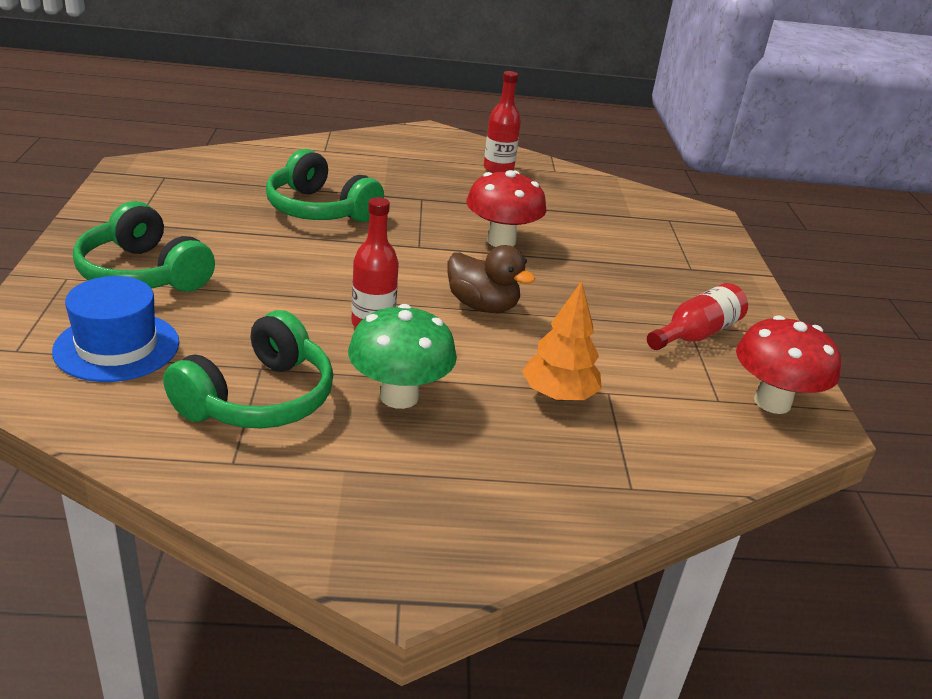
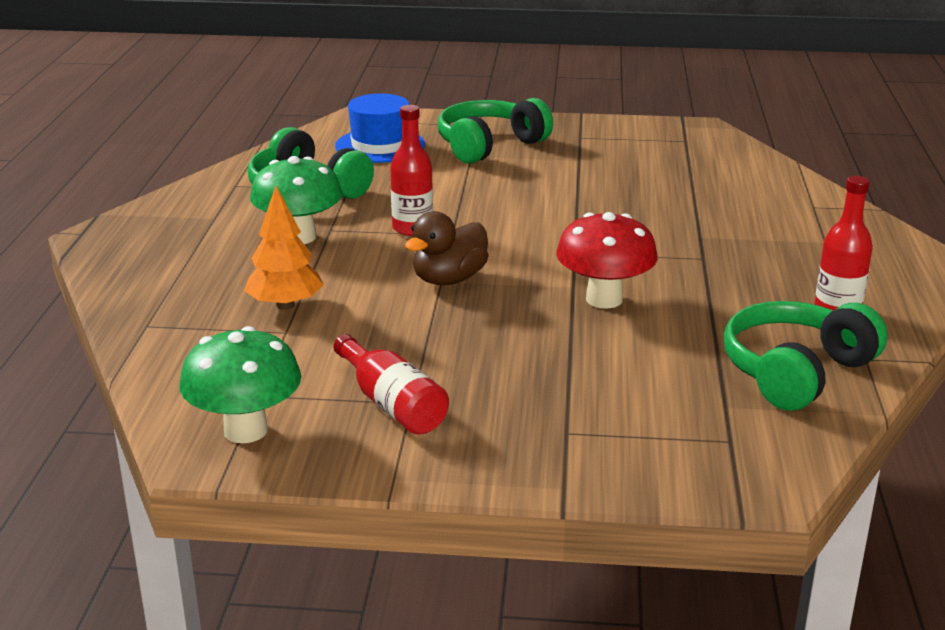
camera: 100 degrees right, 5 degrees down
green headphones [266,149,384,222] -> green headphones moved to [724,301,888,411]
red mushroom [736,315,841,414] -> green mushroom [179,326,301,443]

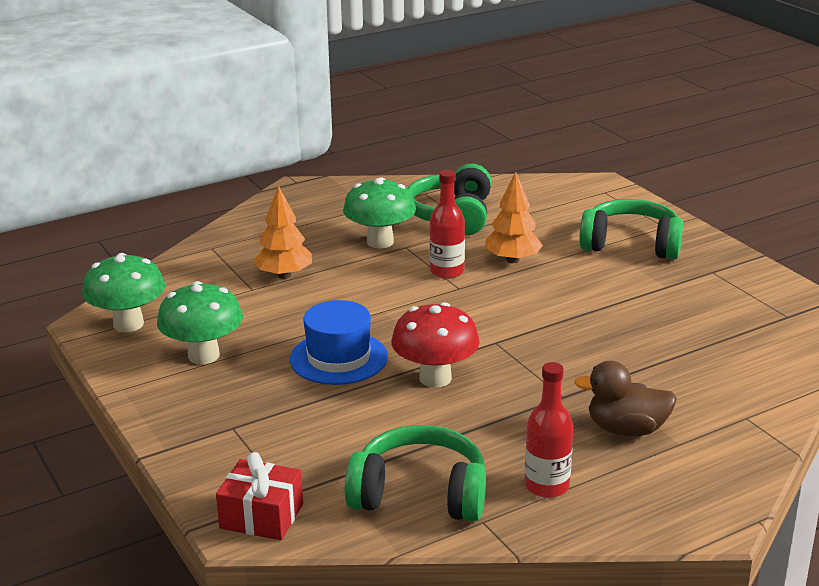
camera: 55 degrees right, 0 degrees up
red bottle [333,334,449,435] -> green mushroom [157,281,243,364]
blue hat [335,93,425,163] -> blue hat moved to [290,300,388,385]
brown duck [405,211,489,285] -> brown duck moved to [574,361,677,437]
none -> red gift [216,452,303,540]
none -> orange tree [485,171,543,263]

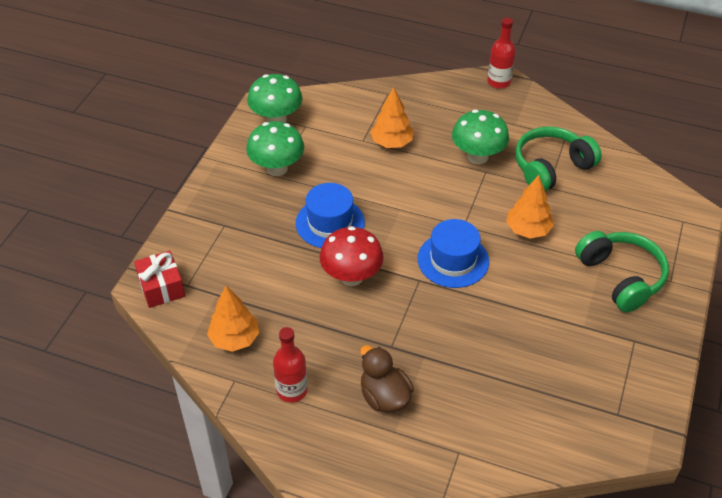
camera: 50 degrees right, 20 degrees up
green headphones [345,425,486,522] -> orange tree [207,286,259,352]
red bottle [429,170,465,279] -> red bottle moved to [487,17,516,89]
none -> blue hat [418,219,489,288]

